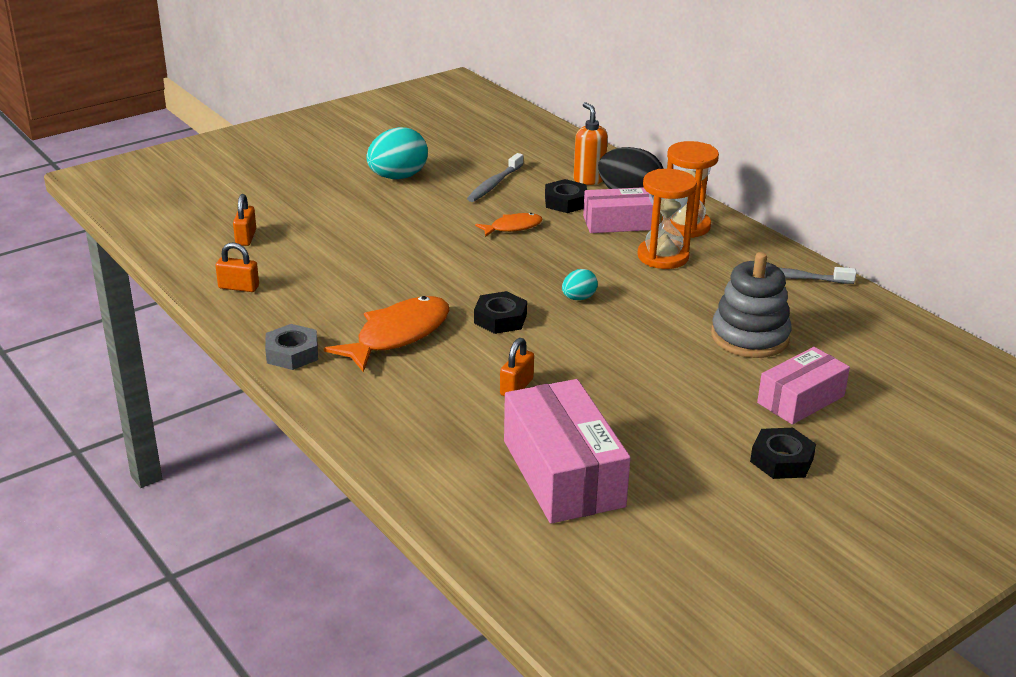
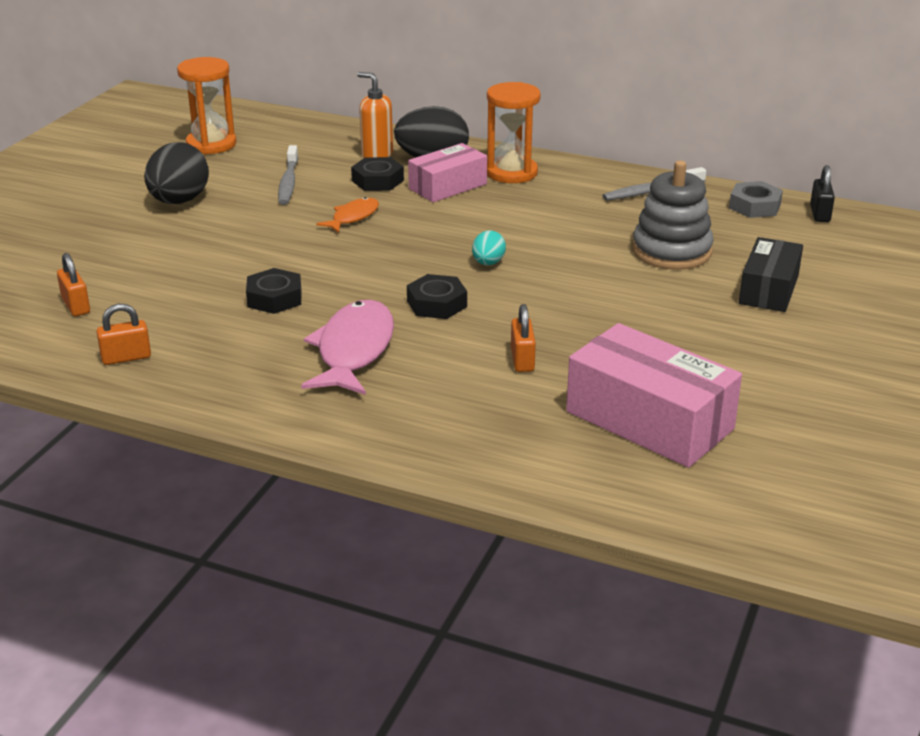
camera: 30 degrees left, 0 degrees up
grey nut [265,324,318,370] -> grey nut moved to [729,181,783,218]
orange fish [324,296,450,372] -> pink fish [301,300,394,395]
turquoise egg [366,127,428,179] -> black egg [144,142,209,204]
orange hourglass [637,169,697,269] -> orange hourglass moved to [177,57,237,154]
black nut [750,428,816,479] -> black nut moved to [246,268,301,314]
pink box [757,347,850,425] -> black box [739,237,803,312]
none -> black padlock [810,165,835,222]

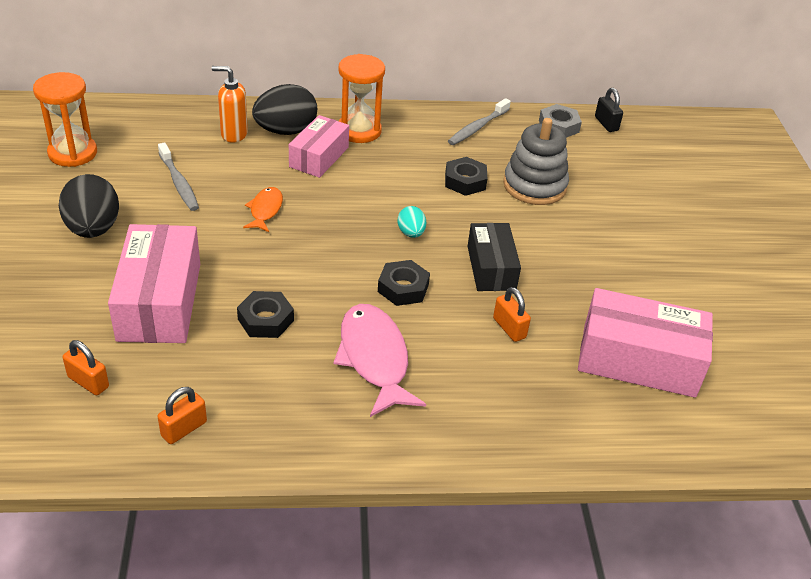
camera: 30 degrees left, 10 degrees up
black nut [351,157,404,191] -> black nut moved to [445,157,487,196]
black box [739,237,803,312] -> black box moved to [468,223,521,291]
none -> pink box [108,224,200,343]

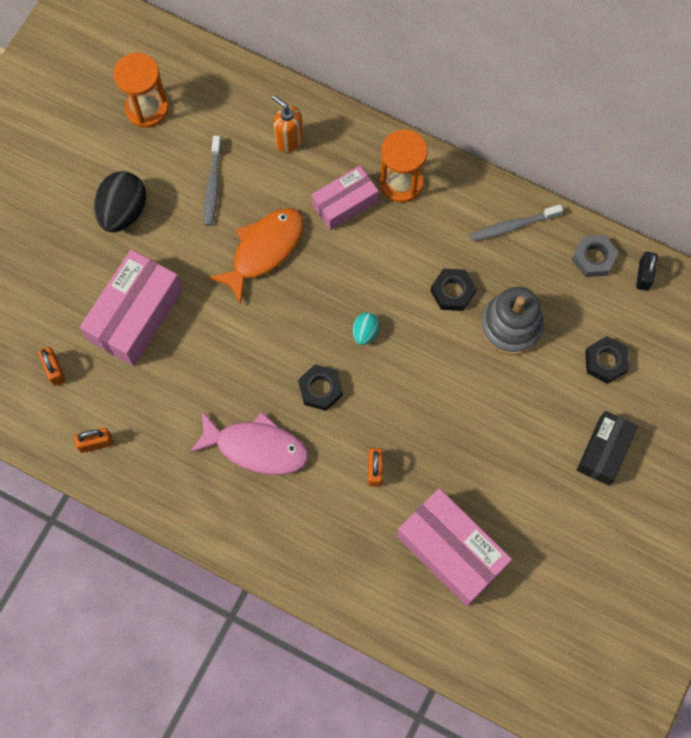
camera: 35 degrees right, 30 degrees up
black nut [237,291,294,338] -> black nut moved to [585,336,629,384]
orange fish [243,187,283,232] -> orange fish [208,208,304,305], size x1.83
black egg [252,84,317,135] -> none
pink fish [334,304,426,417] -> pink fish turned 90 degrees clockwise [189,411,308,475]
black box [468,223,521,291] -> black box moved to [577,411,638,486]

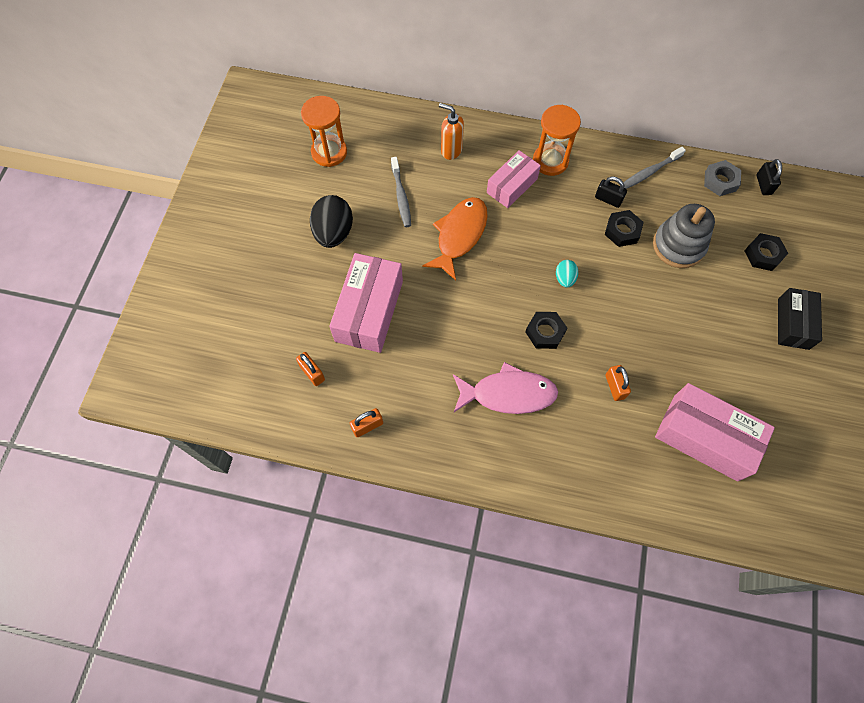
camera: 15 degrees left, 5 degrees down
none -> black padlock [595,177,627,208]

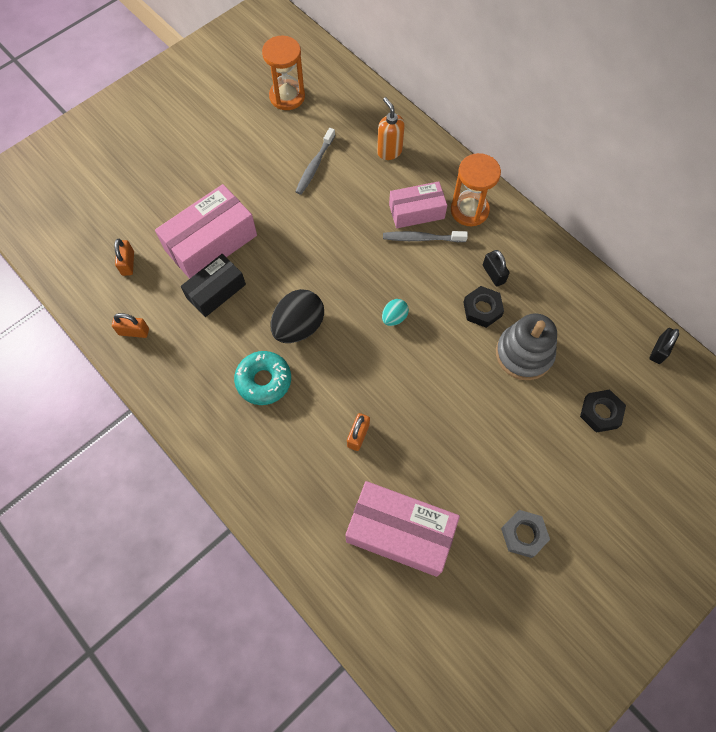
camera: 35 degrees right, 0 degrees up
black egg [310,195,353,248] -> black egg moved to [271,289,324,343]
orange fish [422,197,488,280] -> none
pink fish [453,362,558,414] -> turquoise donut [234,351,291,405]
black nut [525,312,567,349] -> none
grey toothbrush [623,147,686,189] -> grey toothbrush moved to [383,231,468,242]
pink box [655,383,775,482] -> pink box turned 45 degrees counterclockwise [345,481,460,577]
grey nut [704,160,741,196] -> grey nut moved to [501,510,550,558]
black box [778,288,822,350] -> black box moved to [181,254,246,317]

